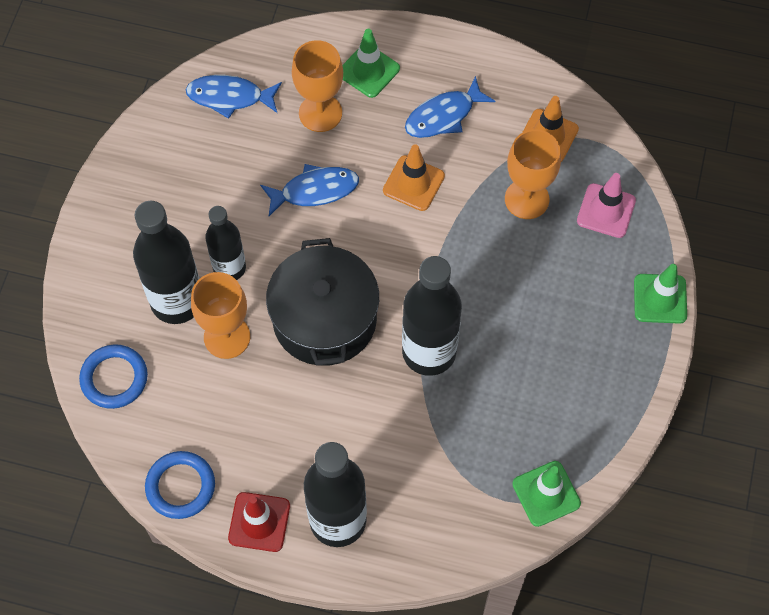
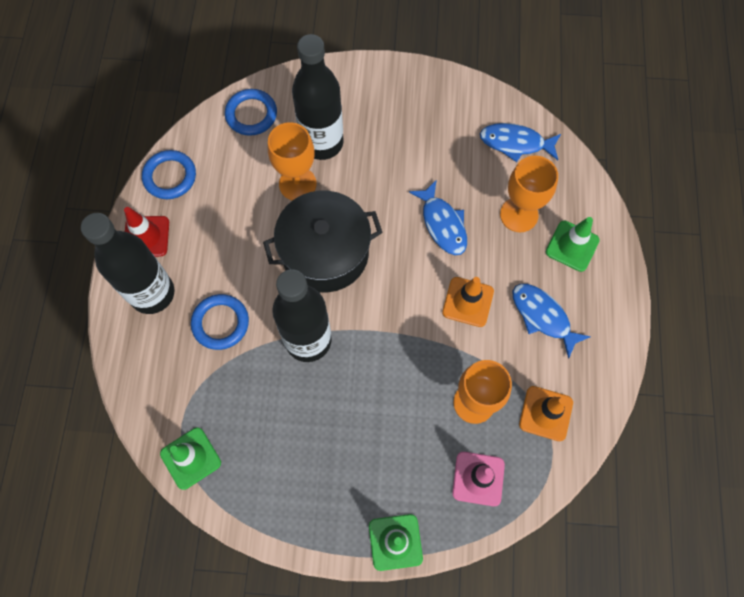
camera: 80 degrees right, 5 degrees up
blue fish [186,75,282,119] -> blue fish turned 75 degrees counterclockwise [480,123,561,162]
black bottle [205,206,246,280] -> none
none -> blue ring [191,294,249,350]

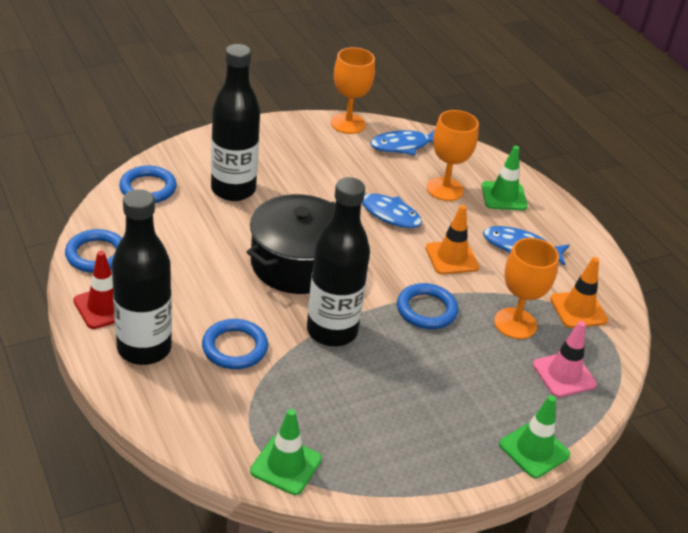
camera: 35 degrees left, 30 degrees down
orange goblet [268,122,317,200] -> orange goblet moved to [331,47,375,134]
none -> blue ring [397,283,458,329]

